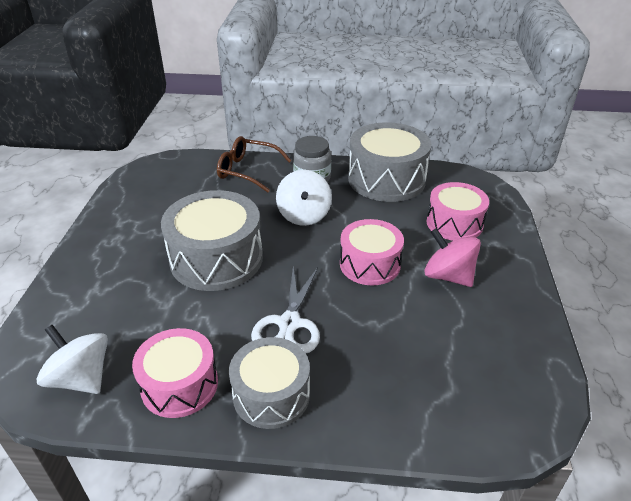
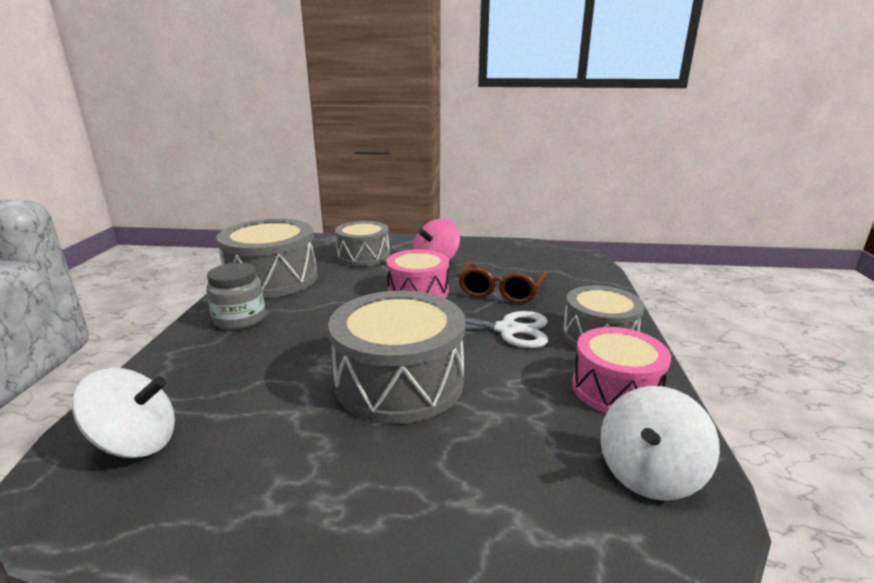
camera: 90 degrees left, 15 degrees down
brown glasses [217,136,292,192] -> brown glasses moved to [458,262,547,304]
white spinning top [276,170,332,226] -> white spinning top moved to [72,368,175,458]
pink drum [427,182,489,241] -> grey drum [335,221,390,266]

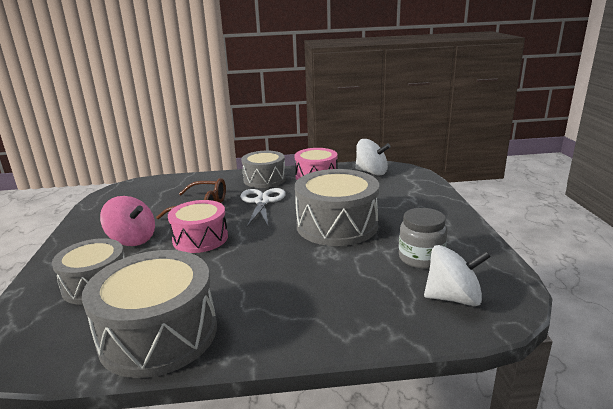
camera: 100 degrees left, 0 degrees up
white spinning top [72,368,175,458] -> white spinning top turned 105 degrees clockwise [424,245,491,306]
grey jar [206,263,266,330] -> grey jar moved to [399,208,448,269]

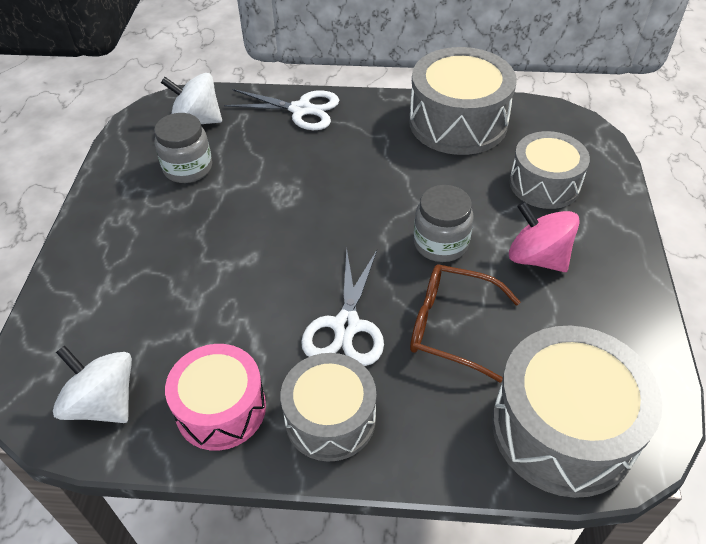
camera: 170 degrees left, 25 degrees up
pink drum [168,200,228,253] -> grey jar [414,185,474,262]
grey drum [295,169,379,246] -> grey drum moved to [492,326,662,498]
none -> white scissors [224,89,340,130]

